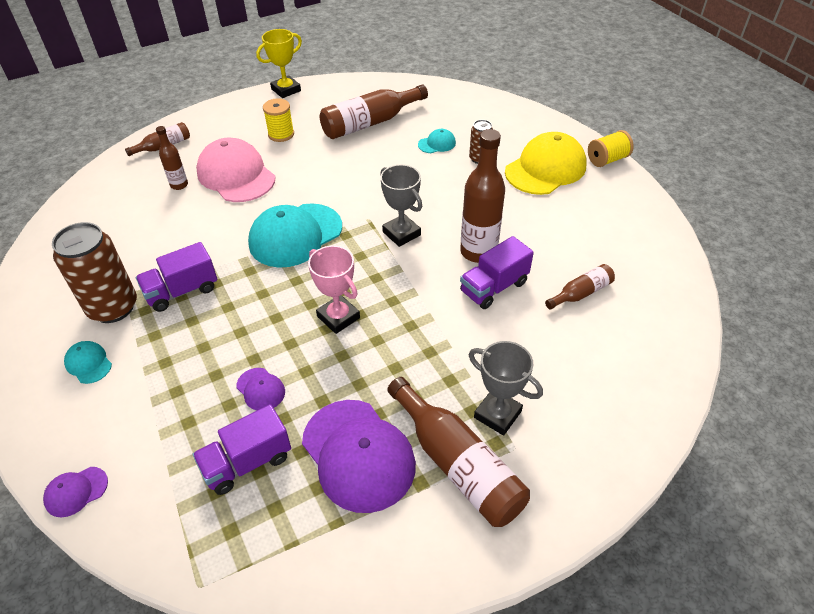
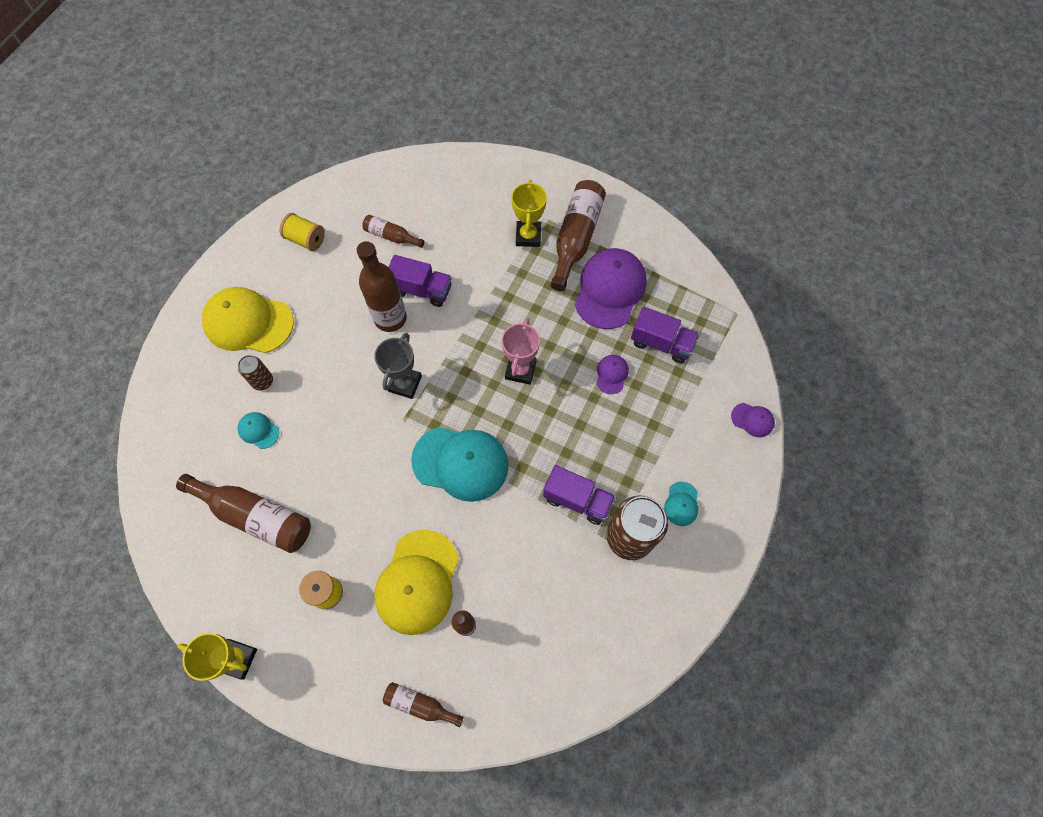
camera: 125 degrees left, 20 degrees up
pink cap [196,138,276,202] -> yellow cap [374,530,459,635]
grey trophy [469,341,543,436] -> yellow trophy [511,180,547,247]
yellow spool [588,130,634,167] -> yellow spool moved to [280,213,325,251]

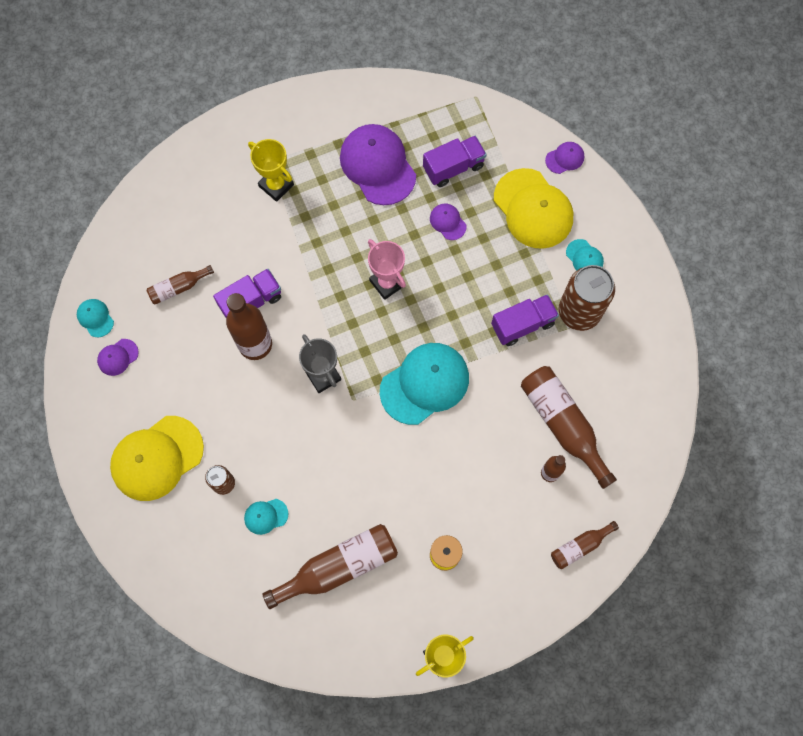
camera: 50 degrees left, 5 degrees up
yellow spool [280,213,325,251] -> purple cap [97,339,139,376]
yellow cap [374,530,459,635] -> yellow cap moved to [494,168,573,249]
brown bottle [551,180,606,291] -> brown bottle moved to [521,366,617,489]
none -> turquoise cap [77,299,114,337]

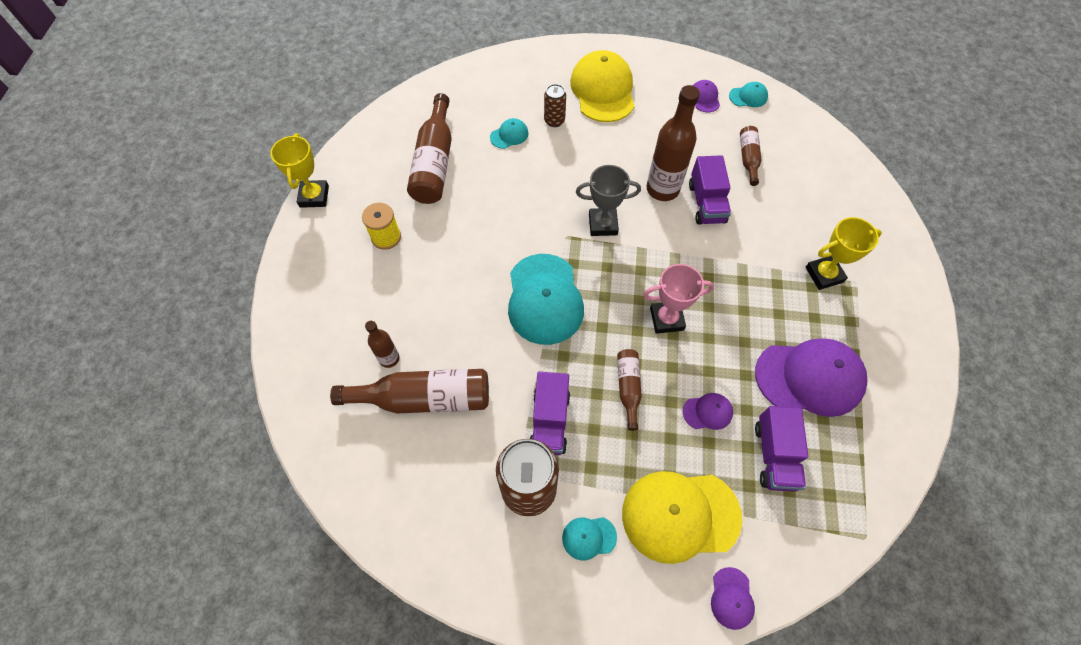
camera: 120 degrees right, 10 degrees down
turquoise cap [244,499,288,535] -> turquoise cap turned 45 degrees clockwise [490,118,528,149]
brown bottle [551,521,619,569] -> brown bottle moved to [617,349,642,431]

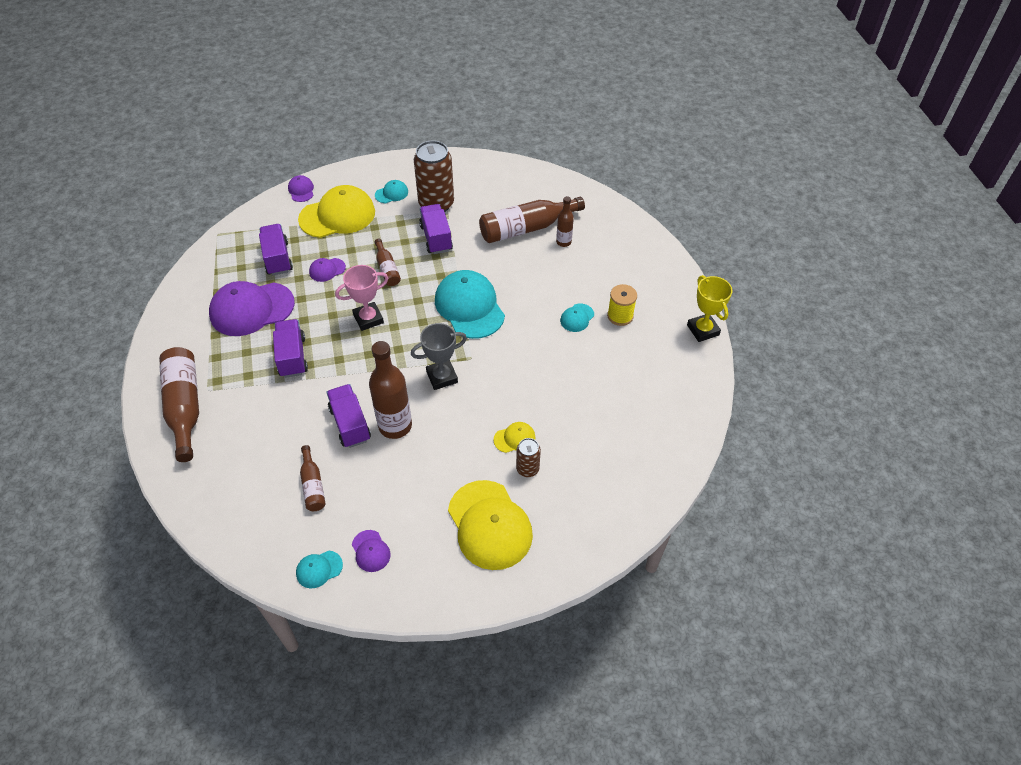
camera: 160 degrees right, 10 degrees down
brown bottle [407,93,452,204] -> brown bottle moved to [159,347,199,462]
turquoise cap [490,118,528,149] -> turquoise cap moved to [560,304,594,332]
yellow trophy [806,217,882,290] -> none
none -> purple truck [273,319,308,378]
none -> yellow cap [494,422,535,453]

